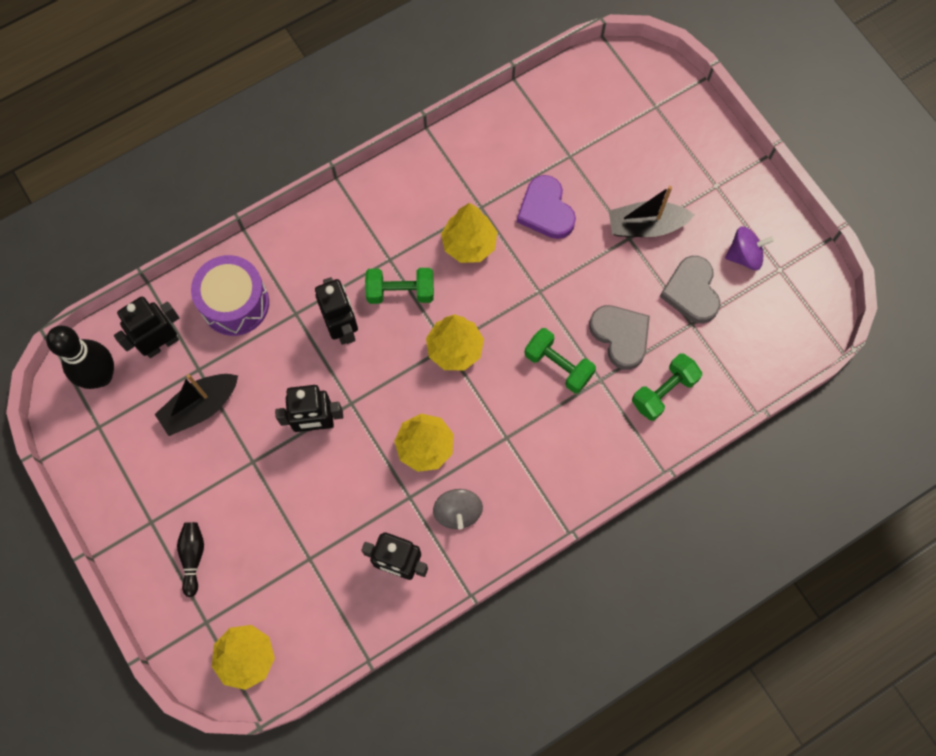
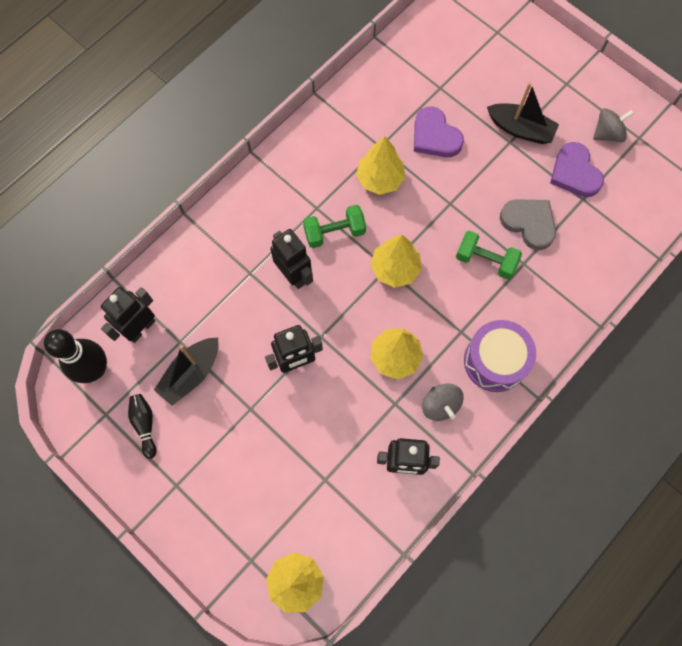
camera: 15 degrees left, 0 degrees up
black bowling pin [177,522,204,597] -> black bowling pin moved to [128,394,156,459]
purple drum [191,255,269,336] -> purple drum moved to [464,320,536,392]
black boat [609,186,694,237] -> black boat turned 135 degrees counterclockwise [487,82,559,144]
green dumbbell [632,353,702,421] -> none
grey heart [659,256,720,323] -> purple heart [550,142,604,197]
purple spinning top [725,226,774,270] -> grey spinning top [593,108,634,142]

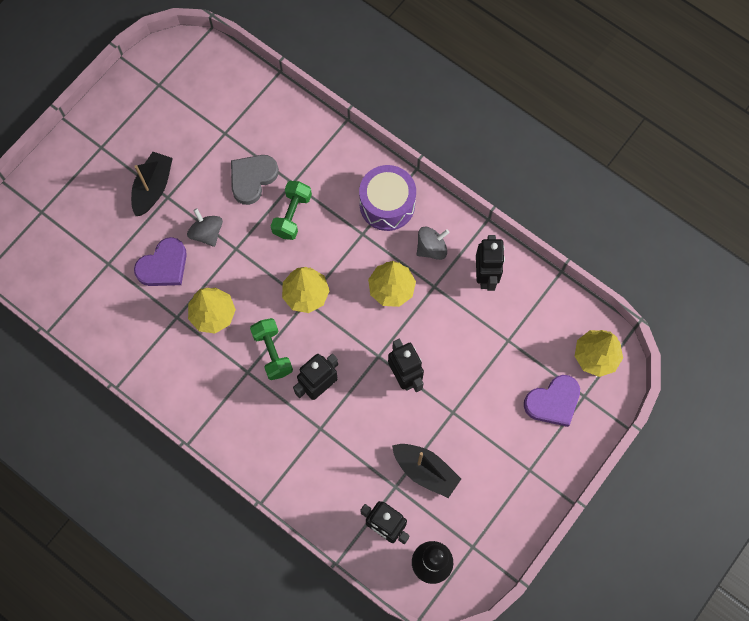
camera: 95 degrees left, 0 degrees up
black bowling pin [128,394,156,459] -> none
purple heart [550,142,604,197] -> purple heart moved to [524,375,580,427]
grey spinning top [593,108,634,142] -> grey spinning top moved to [187,208,223,247]

